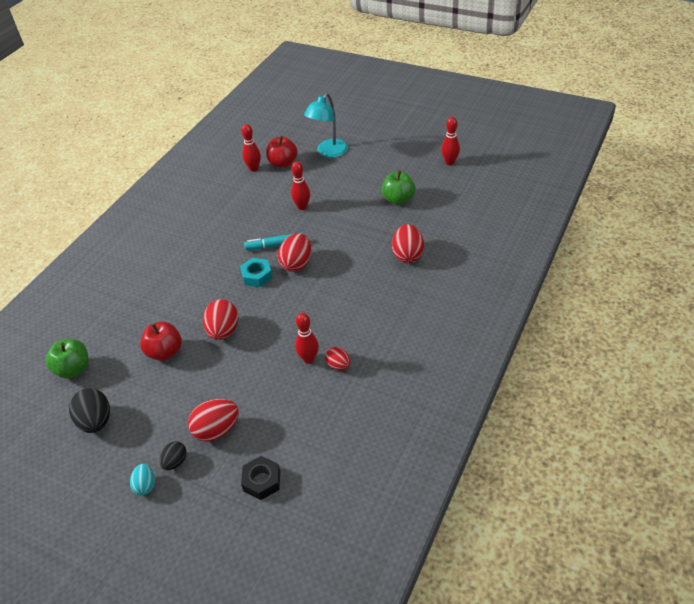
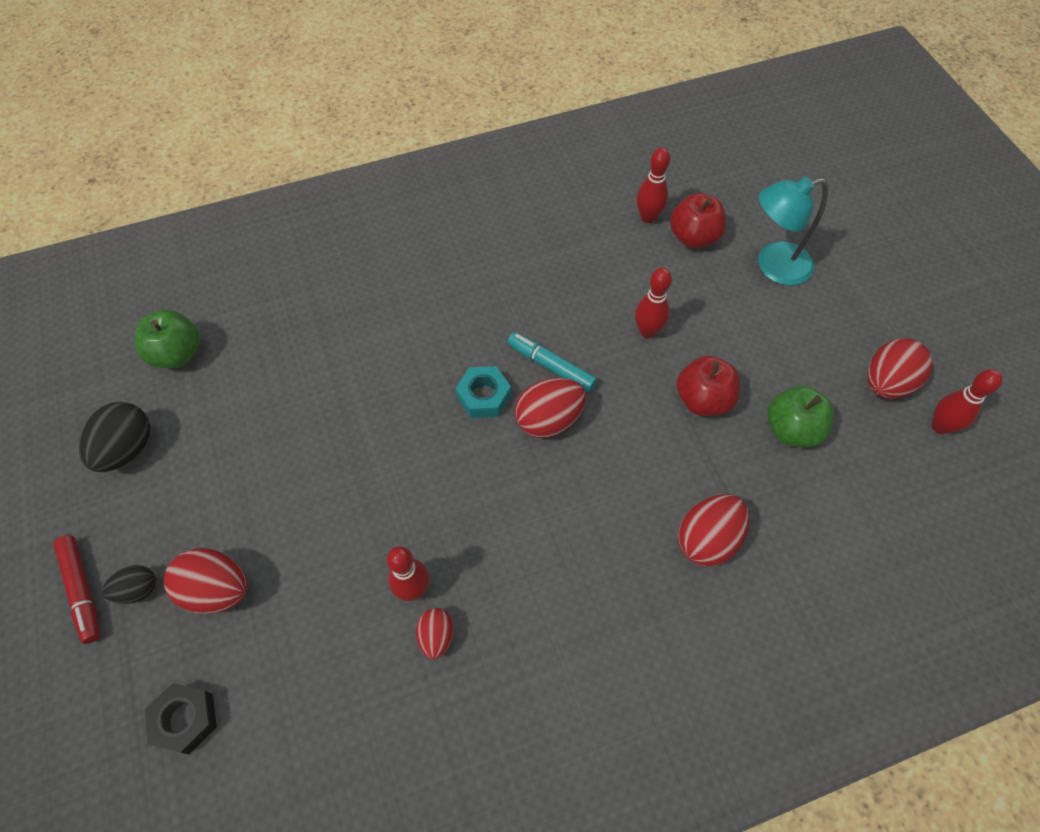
camera: 40 degrees right, 15 degrees up
turquoise egg [130,464,155,495] -> red marker [53,535,100,644]
red apple [140,322,182,361] -> red apple moved to [677,356,740,416]
red egg [203,299,239,340] -> red egg moved to [867,338,933,399]

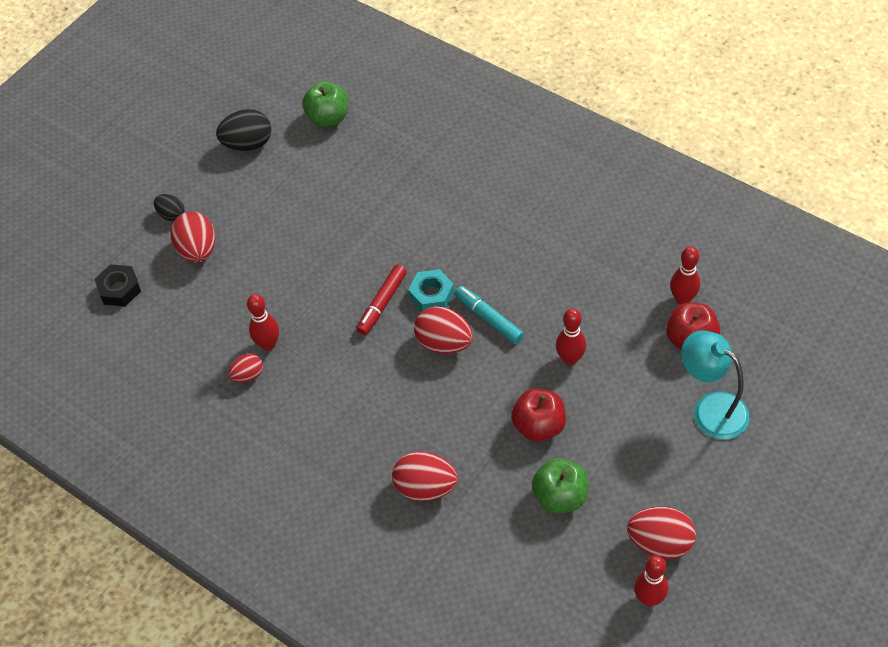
camera: 60 degrees right, 5 degrees down
red marker [53,535,100,644] -> red marker moved to [356,265,407,335]
turquoise marker [507,332,597,392] -> turquoise marker turned 45 degrees counterclockwise [455,286,524,344]

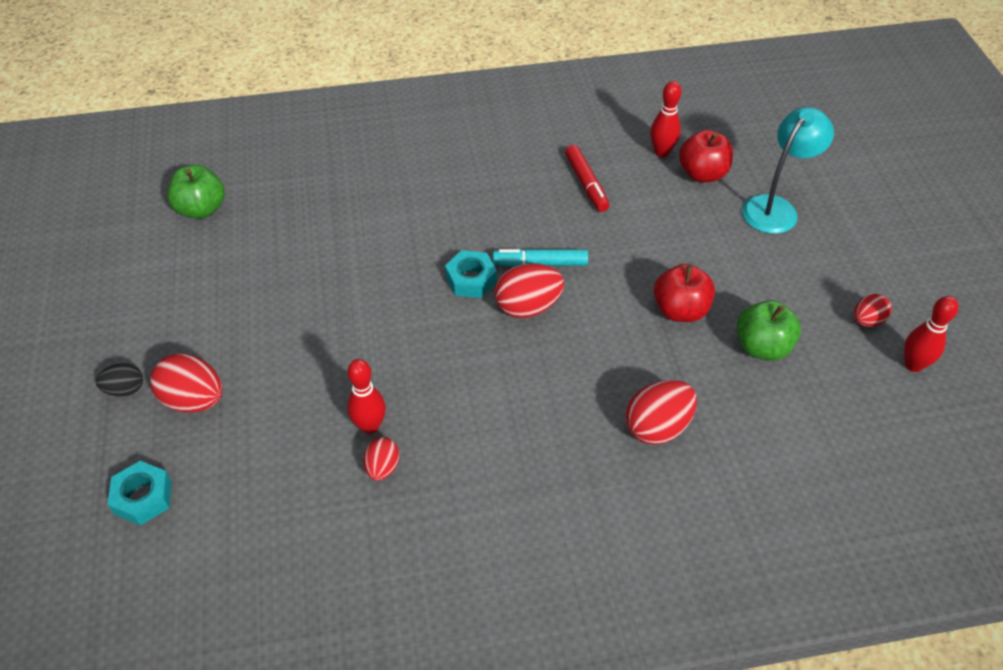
camera: 50 degrees left, 5 degrees down
black nut [95,264,141,307] -> turquoise nut [107,461,172,525]
black egg [216,109,271,151] -> none
red marker [356,265,407,335] -> red marker moved to [565,145,609,212]
red bowling pin [556,308,586,365] -> none
red egg [627,507,696,559] -> red egg [854,294,892,327], size x0.59
turquoise lamp [681,331,749,440] -> turquoise lamp turned 135 degrees clockwise [742,107,834,234]

